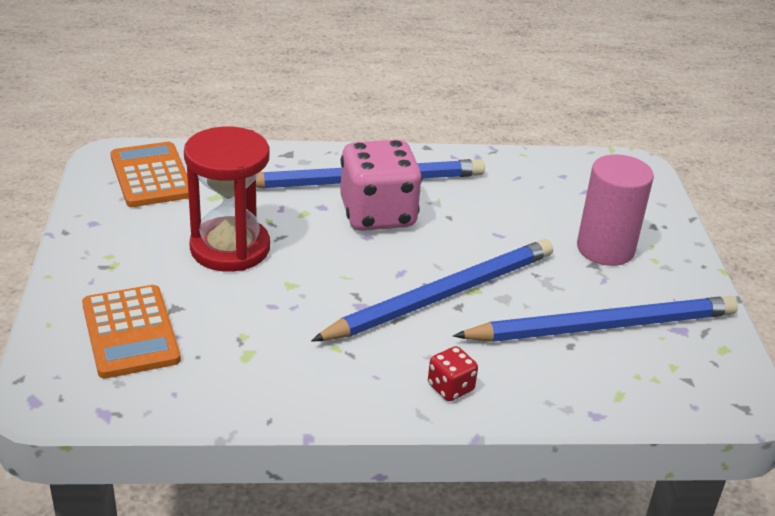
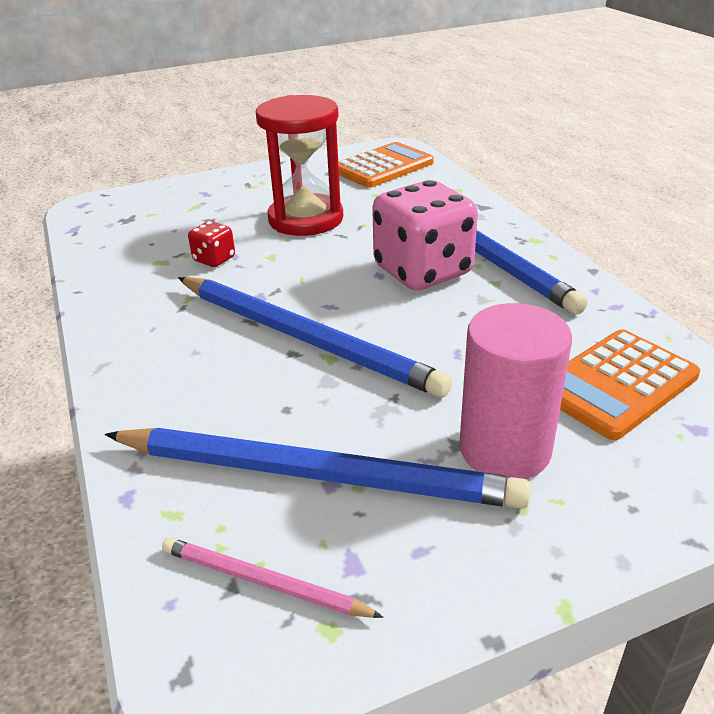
camera: 75 degrees right, 0 degrees up
orange calculator [82,285,181,378] -> orange calculator moved to [560,329,700,440]
red dice [428,346,478,401] -> red dice moved to [188,221,235,267]
blue pencil [453,296,738,342] -> blue pencil turned 45 degrees counterclockwise [105,428,531,509]
none -> pink pencil [162,537,383,618]

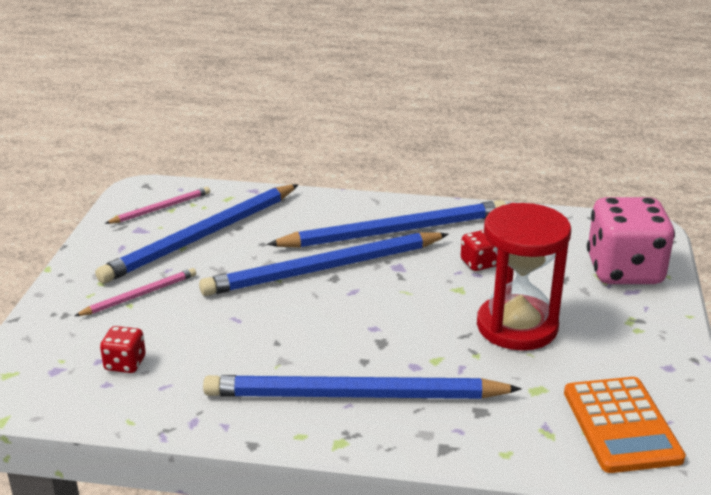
camera: 120 degrees right, 5 degrees down
pink dice [372,180,478,290] -> pink dice moved to [587,197,675,284]
pink cylinder [459,303,572,481] -> pink pencil [75,268,196,316]
orange calculator [560,329,700,440] -> red dice [100,326,146,373]
none -> blue pencil [267,200,506,248]

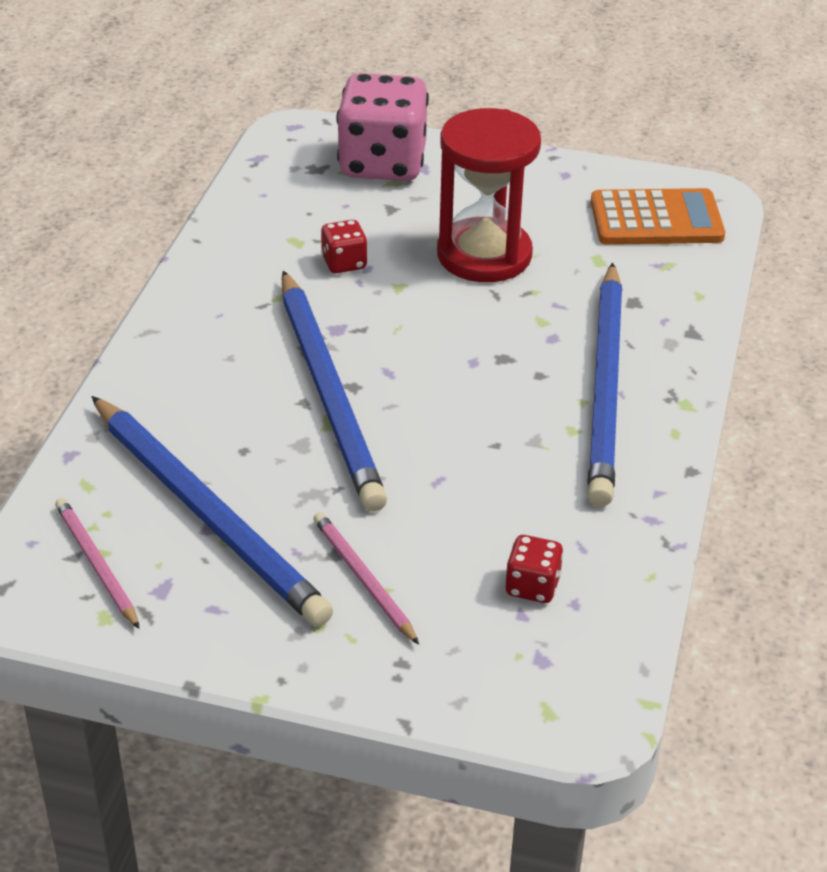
camera: 85 degrees left, 10 degrees up
blue pencil [267,200,506,248] -> none

